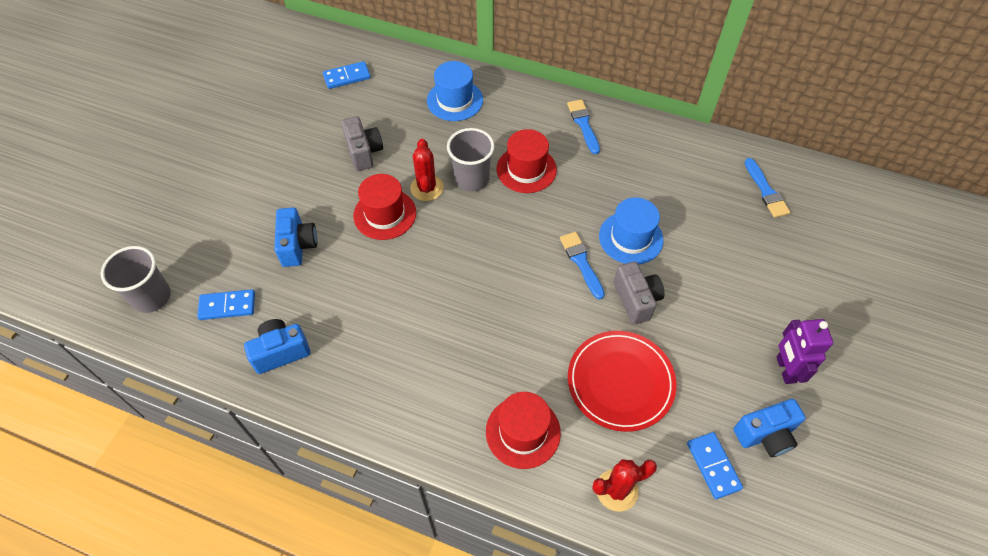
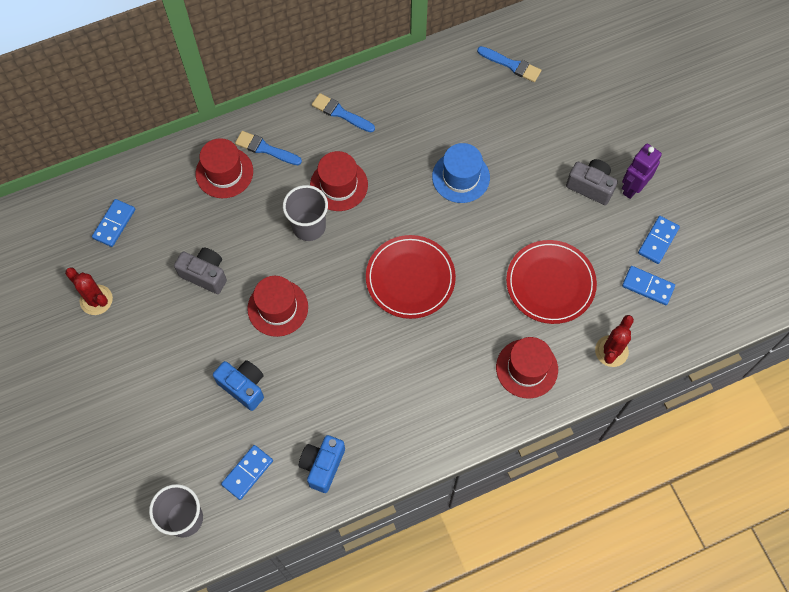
camera: 45 degrees left, 10 degrees up
red cactus [410,139,444,201] -> red cactus moved to [65,267,113,315]
blue hat [427,61,483,121] -> red hat [196,138,253,198]
blue brush [560,232,605,300] -> blue brush moved to [235,131,302,165]
grey camera [614,262,664,325] -> grey camera moved to [566,159,618,205]
blue camera [733,399,806,457] -> blue domino [638,216,680,264]
purple robot [776,319,833,384] -> purple robot turned 90 degrees clockwise [622,144,662,199]
none -> red plate [366,235,456,319]

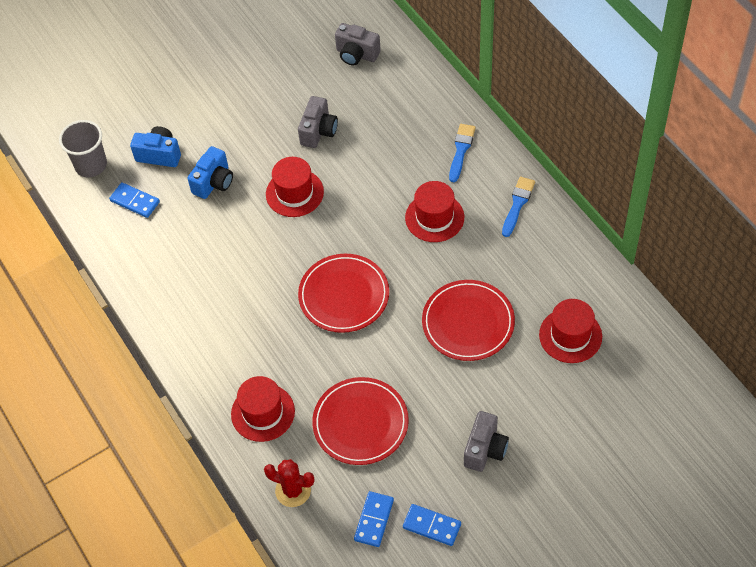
camera: 85 degrees right, 10 degrees down
red cactus [65,267,113,315] -> none
blue domino [92,199,135,247] -> grey camera [335,23,381,66]
red hat [196,138,253,198] -> red hat moved to [539,299,602,363]
grey cup [283,185,328,241] -> none
blue camera [299,435,345,493] -> blue camera moved to [130,126,181,167]
blue hat [432,143,490,203] -> red plate [422,280,515,361]
blue brush [477,46,541,82] -> none
purple robot [622,144,662,199] -> none

